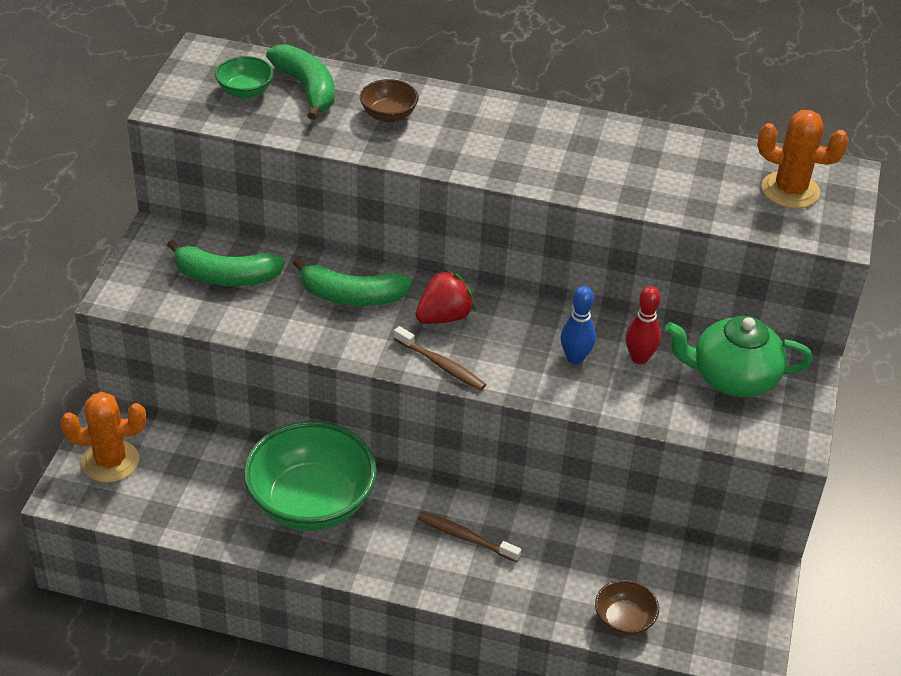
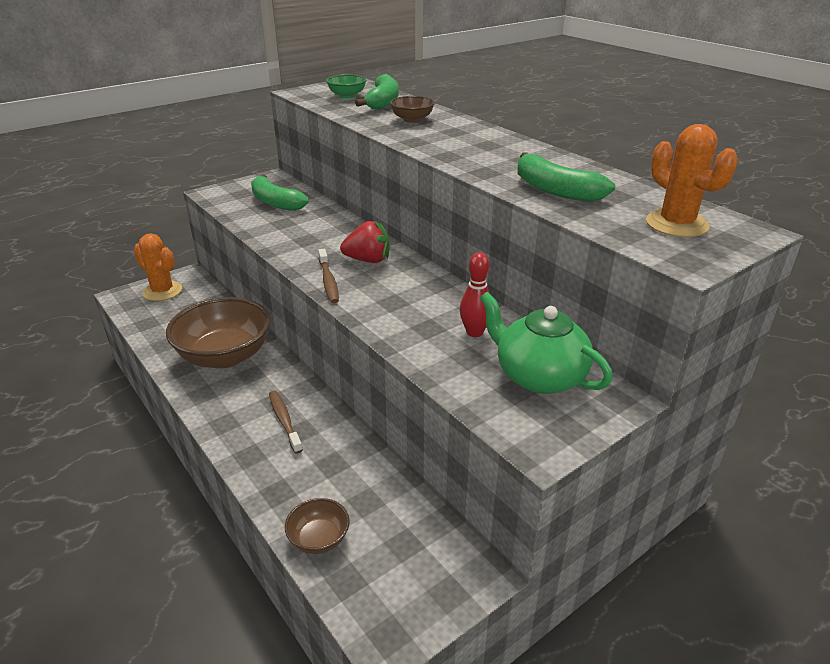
camera: 40 degrees right, 10 degrees down
green bowl [244,421,377,531] -> brown bowl [166,297,271,369]
green banana [293,258,412,306] -> green banana moved to [518,152,615,202]
blue bowling pin [560,286,596,364] -> none

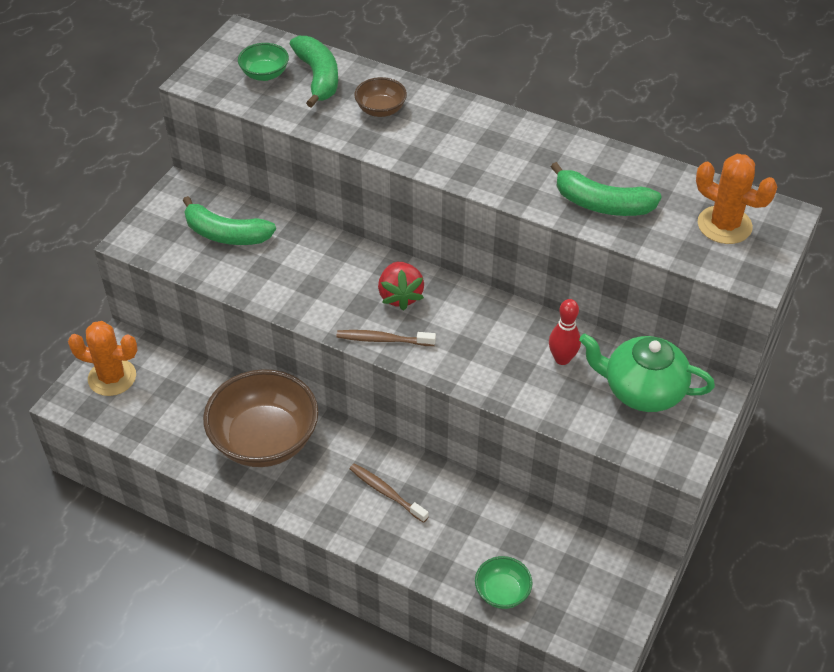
camera: 25 degrees left, 15 degrees up
brown bowl [285,498,350,554] -> green bowl [475,556,533,609]
brown toothbrush [318,249,339,303] -> brown toothbrush turned 135 degrees clockwise [337,330,436,346]
red strawberry [340,221,389,263] -> red strawberry turned 105 degrees clockwise [378,262,424,311]

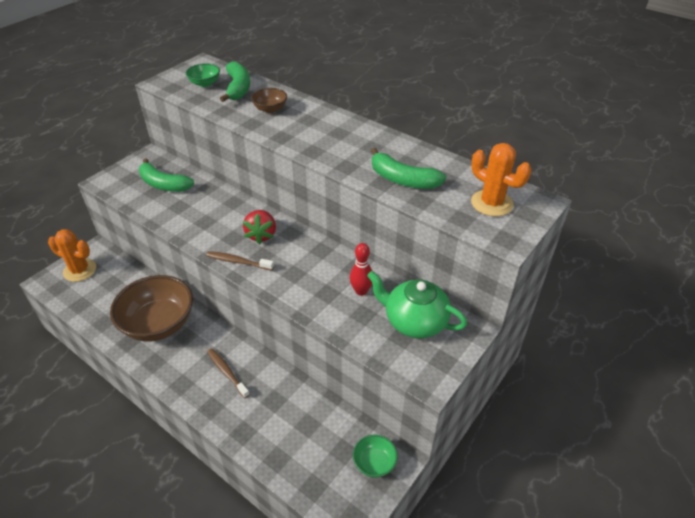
camera: 10 degrees right, 5 degrees down
green bowl [475,556,533,609] -> green bowl moved to [353,435,398,478]

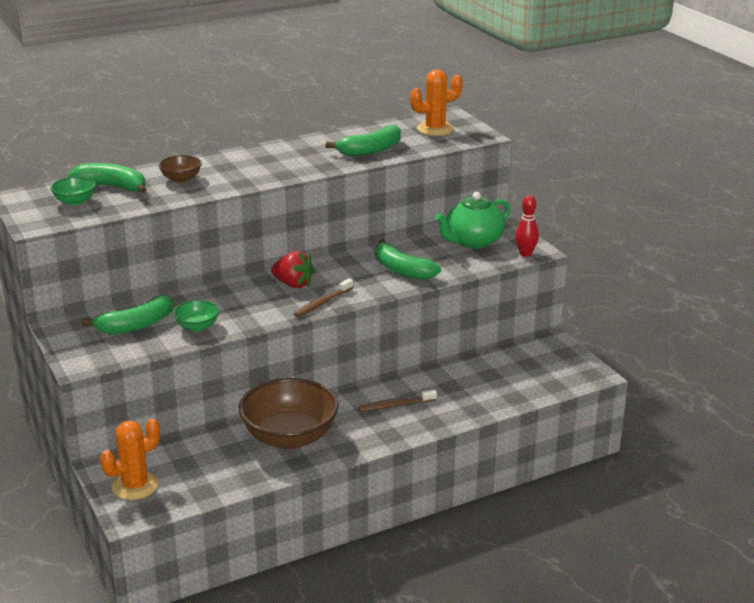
camera: 65 degrees left, 15 degrees down
red bowling pin [350,243,372,296] -> red bowling pin moved to [515,195,539,257]
green bowl [353,435,398,478] -> green bowl moved to [173,300,219,332]
none -> green banana [375,239,441,280]

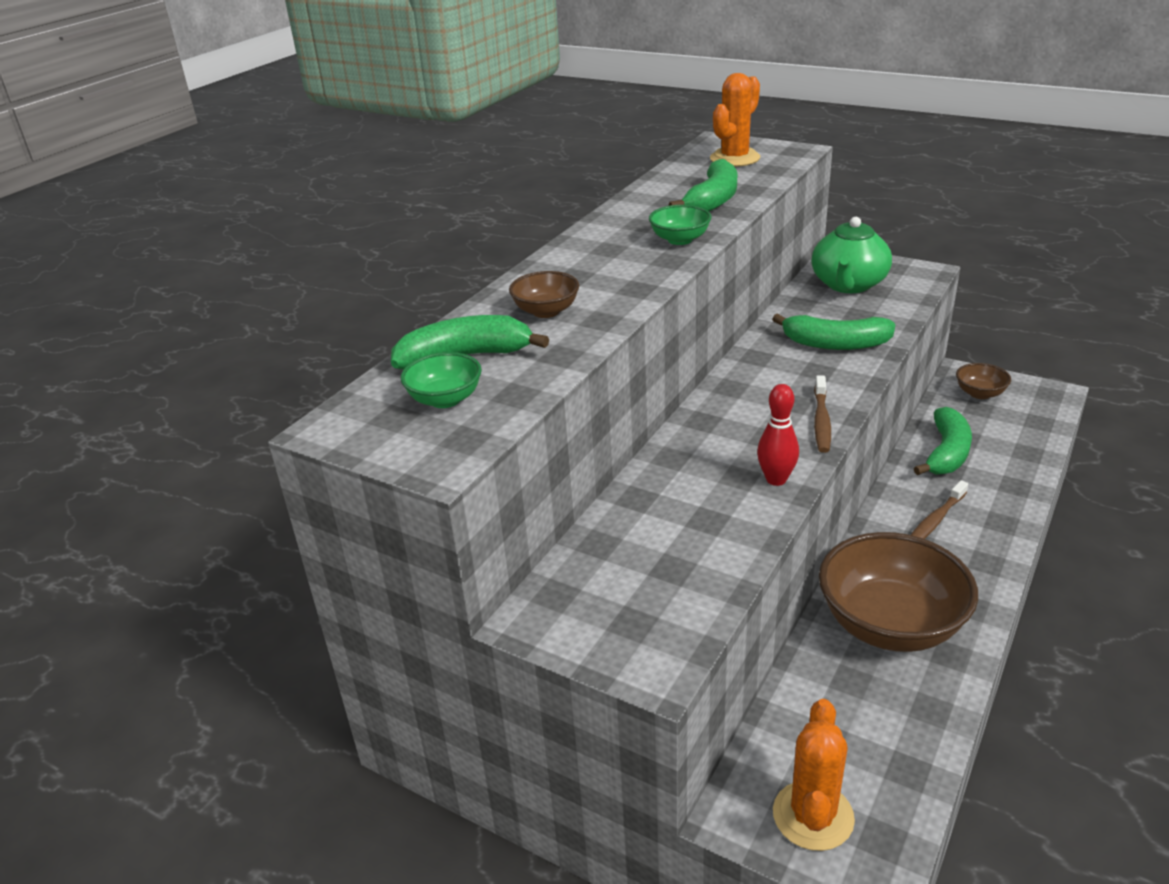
camera: 30 degrees left, 5 degrees up
green banana [82,294,173,334] -> green banana moved to [914,407,972,475]
green bowl [173,300,219,332] -> green bowl moved to [649,205,712,245]
red strawberry [271,251,315,288] -> none
red bowling pin [515,195,539,257] -> red bowling pin moved to [757,384,799,486]
none -> brown bowl [956,363,1011,399]

